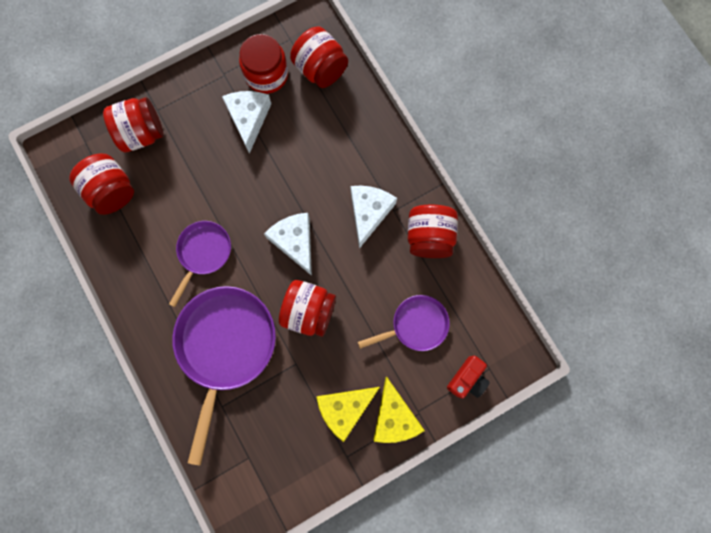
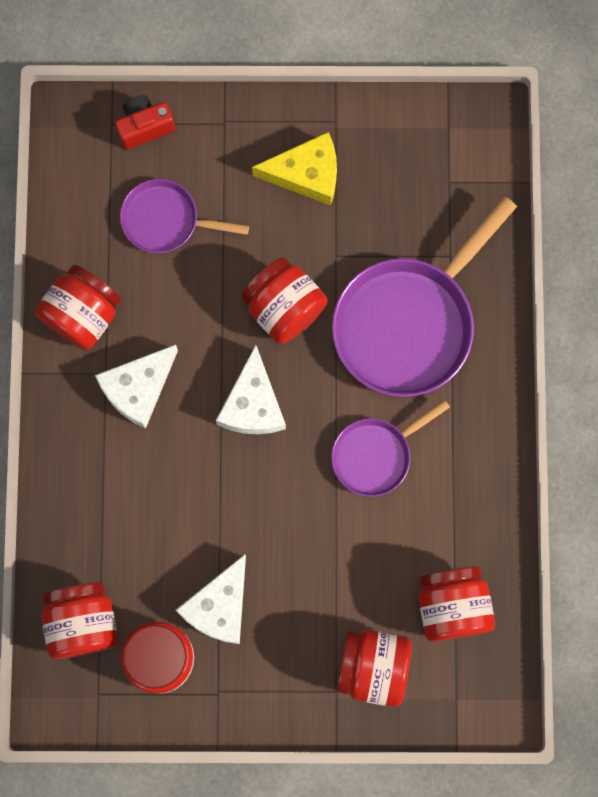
camera: 150 degrees left, 0 degrees up
yellow cheese [373,377,425,443] -> none

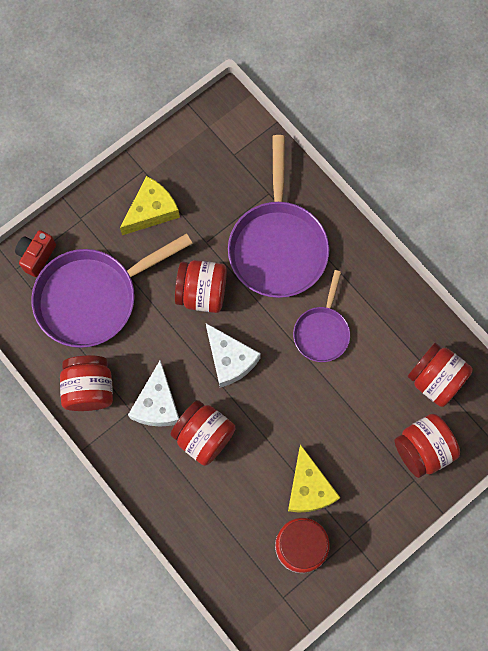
camera: 40 degrees left, 5 degrees down
red jar [41,582,118,659] -> red jar moved to [170,400,236,466]
purple pan [120,179,249,253] -> purple pan [31,233,193,348], size x1.81
white cheese [176,554,246,644] -> yellow cheese [288,445,340,513]

